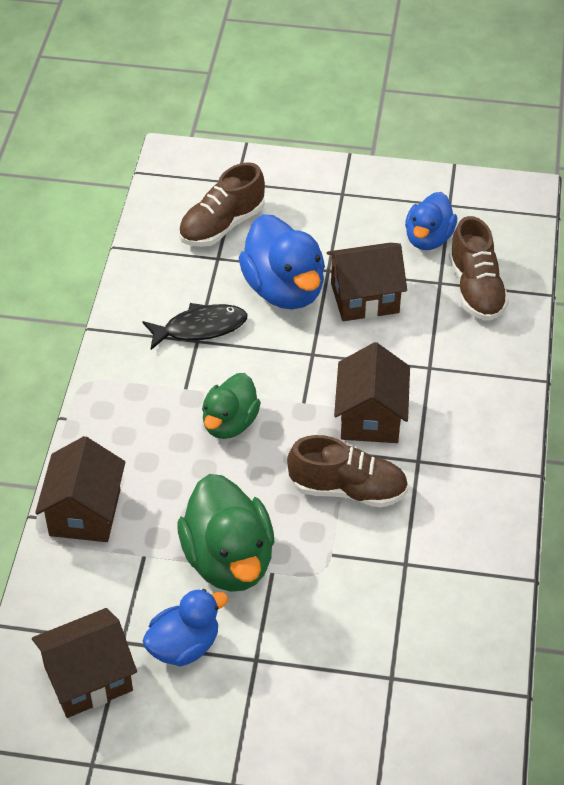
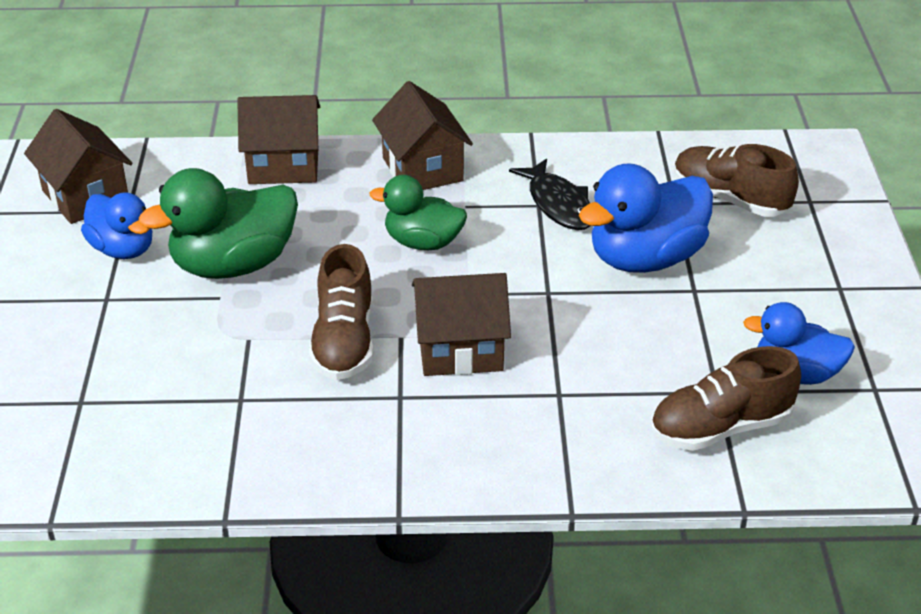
camera: 80 degrees right, 10 degrees down
brown house [327,243,407,321] -> brown house moved to [372,81,473,190]

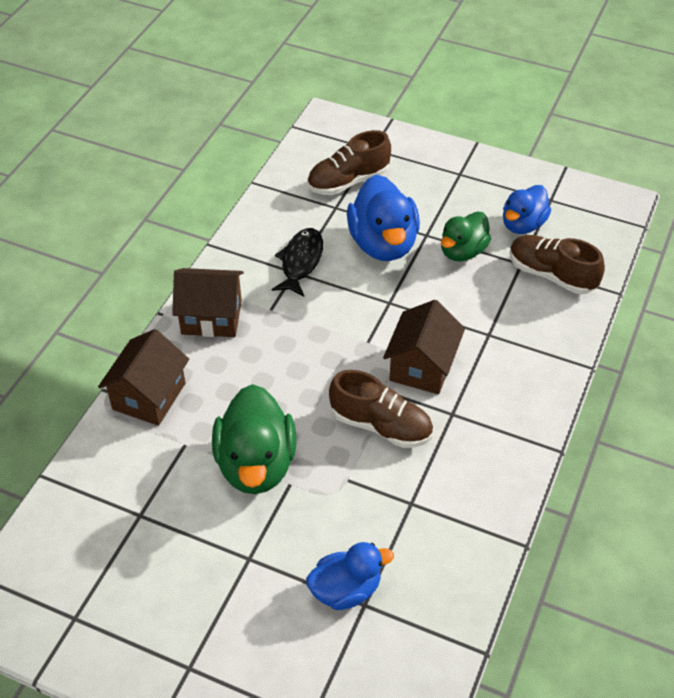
camera: 65 degrees left, 10 degrees up
brown house [24,109,132,224] -> none
blue duck [81,193,152,259] -> blue duck moved to [306,542,394,610]
green duck [370,175,467,250] -> green duck moved to [441,212,491,261]
black fish [509,158,590,230] -> black fish turned 75 degrees counterclockwise [272,228,323,297]
brown shoe [651,346,801,451] -> brown shoe turned 120 degrees clockwise [510,235,605,294]

